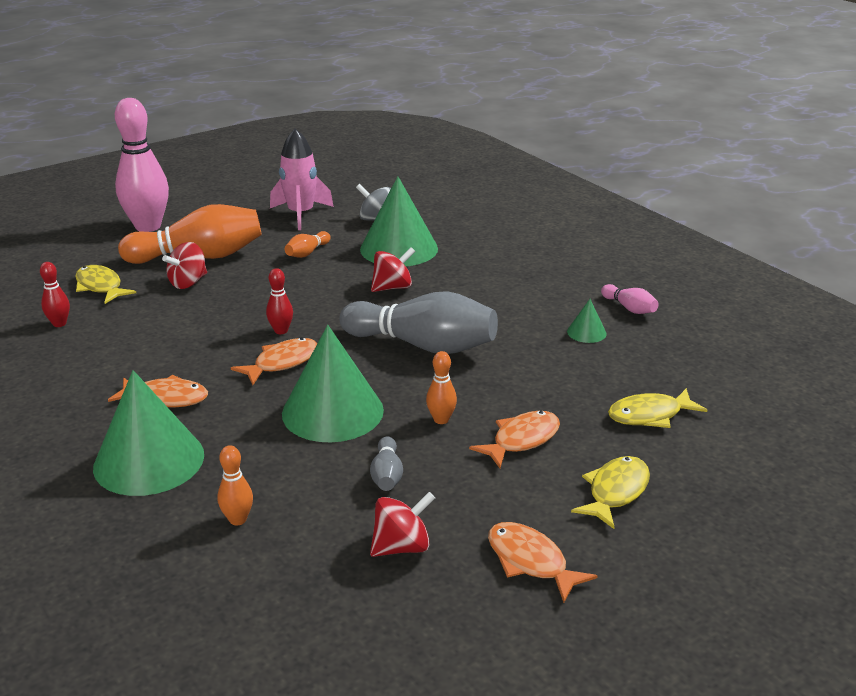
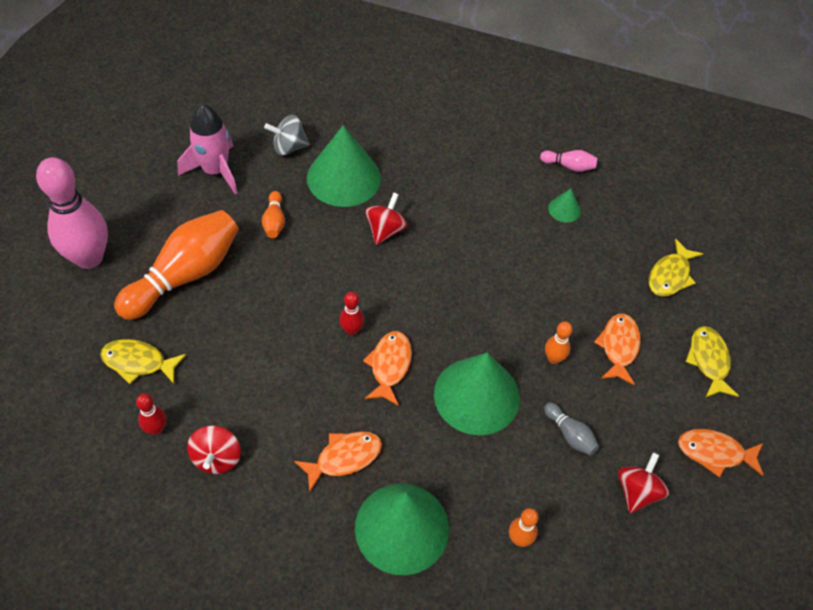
camera: 40 degrees left, 25 degrees up
red spinning top [162,242,207,289] -> red spinning top moved to [187,426,241,474]
grey bowling pin [339,291,498,354] -> none

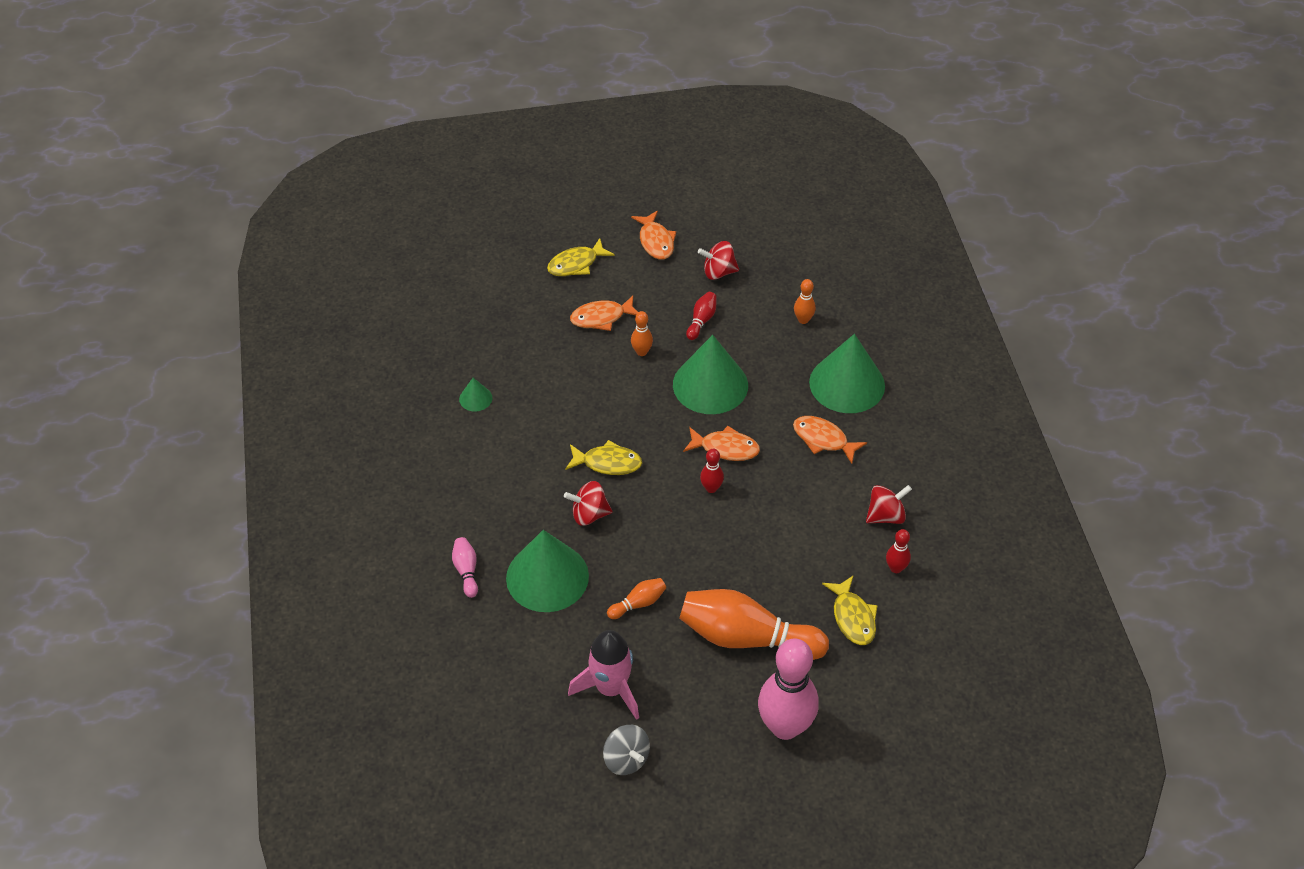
camera: 115 degrees left, 5 degrees down
grey spinning top [264,115,310,156] -> grey spinning top moved to [603,725,650,775]
orange fish [363,331,412,406] -> orange fish turned 150 degrees counterclockwise [683,426,760,461]
pink bowling pin [540,150,598,172] -> pink bowling pin moved to [452,537,478,598]
grey bowling pin [544,402,599,456] -> red bowling pin [686,292,717,340]
yellow fish [649,239,703,297] -> yellow fish moved to [565,440,642,475]

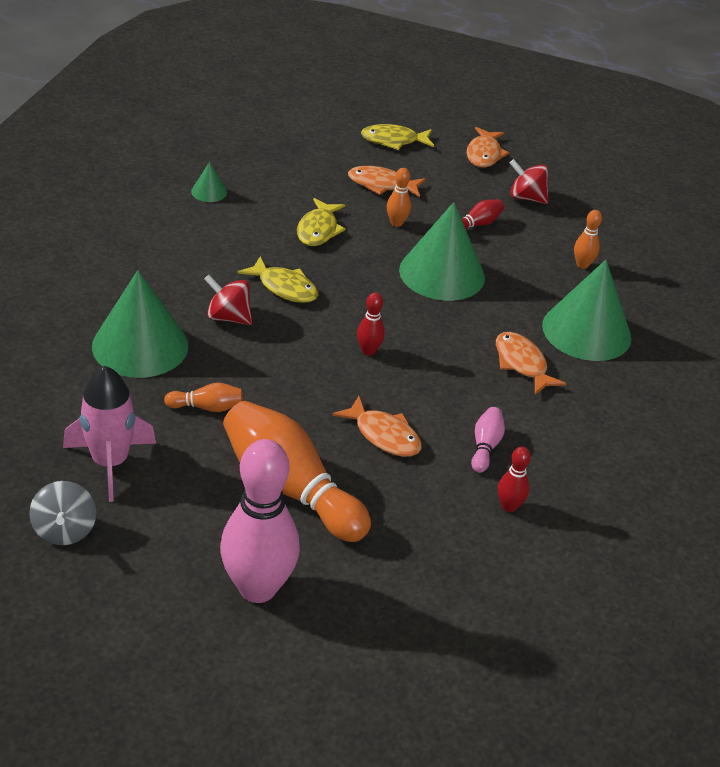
camera: 25 degrees right, 10 degrees down
pink bowling pin [452,537,478,598] -> pink bowling pin moved to [471,407,505,473]
orange fish [683,426,760,461] -> orange fish moved to [332,396,422,457]
yellow fish [822,575,878,645] -> yellow fish moved to [297,198,346,246]
red spinning top [866,485,912,524] -> none

